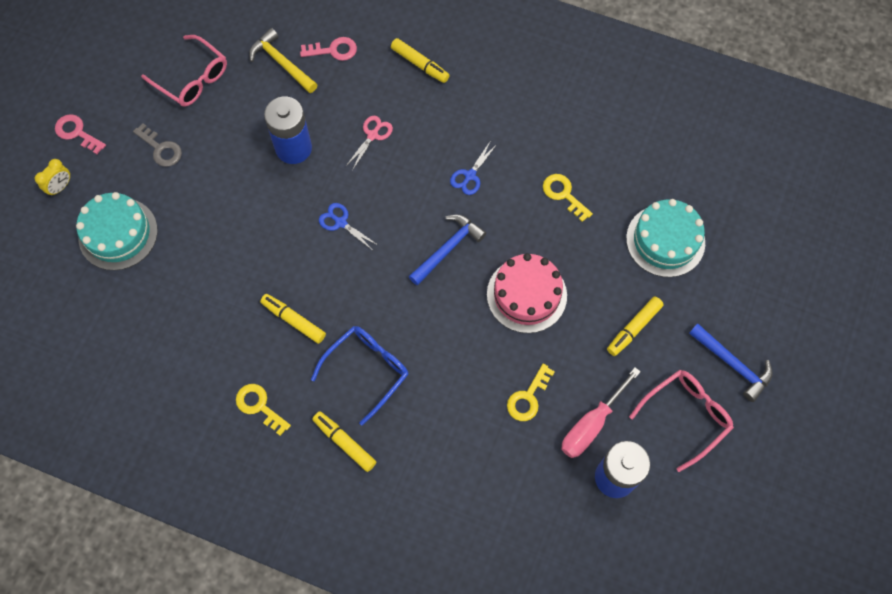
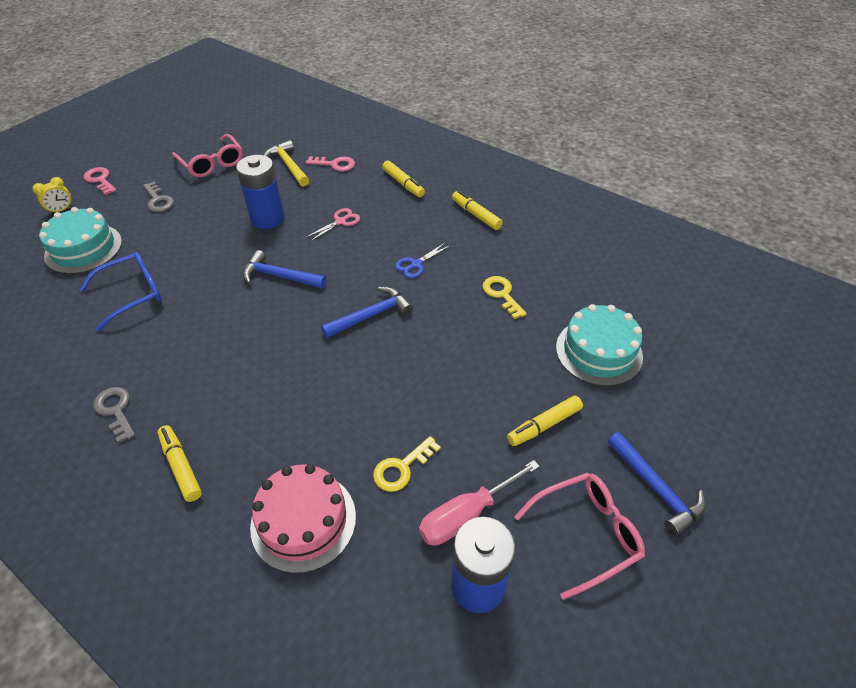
camera: 15 degrees right, 20 degrees down
yellow key [236,384,291,436] -> grey key [94,387,135,443]
yellow marker [260,294,326,344] -> yellow marker moved to [452,191,503,230]
blue glasses [311,326,409,426] -> blue glasses moved to [79,252,162,331]
blue scissors [319,203,378,250] -> blue hammer [243,250,326,288]
pink cake [487,253,567,333] -> pink cake moved to [250,464,356,573]

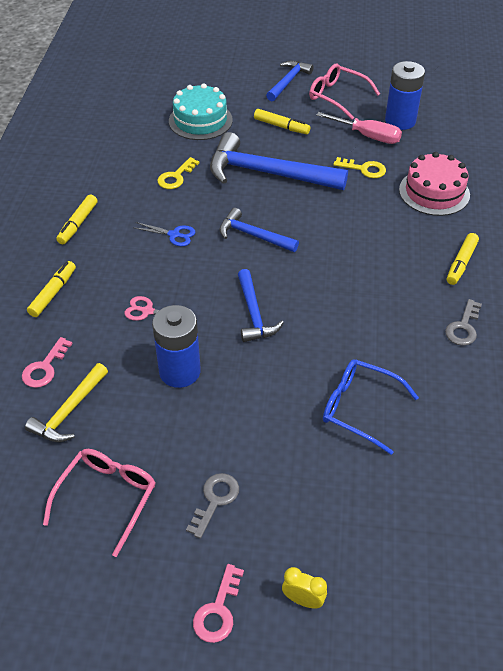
camera: 120 degrees left, 0 degrees up
turquoise cake [39,207,122,274] -> none
pink key [306,156,355,171] -> pink key turned 135 degrees counterclockwise [22,337,73,388]
none -> blue hammer [210,132,348,190]

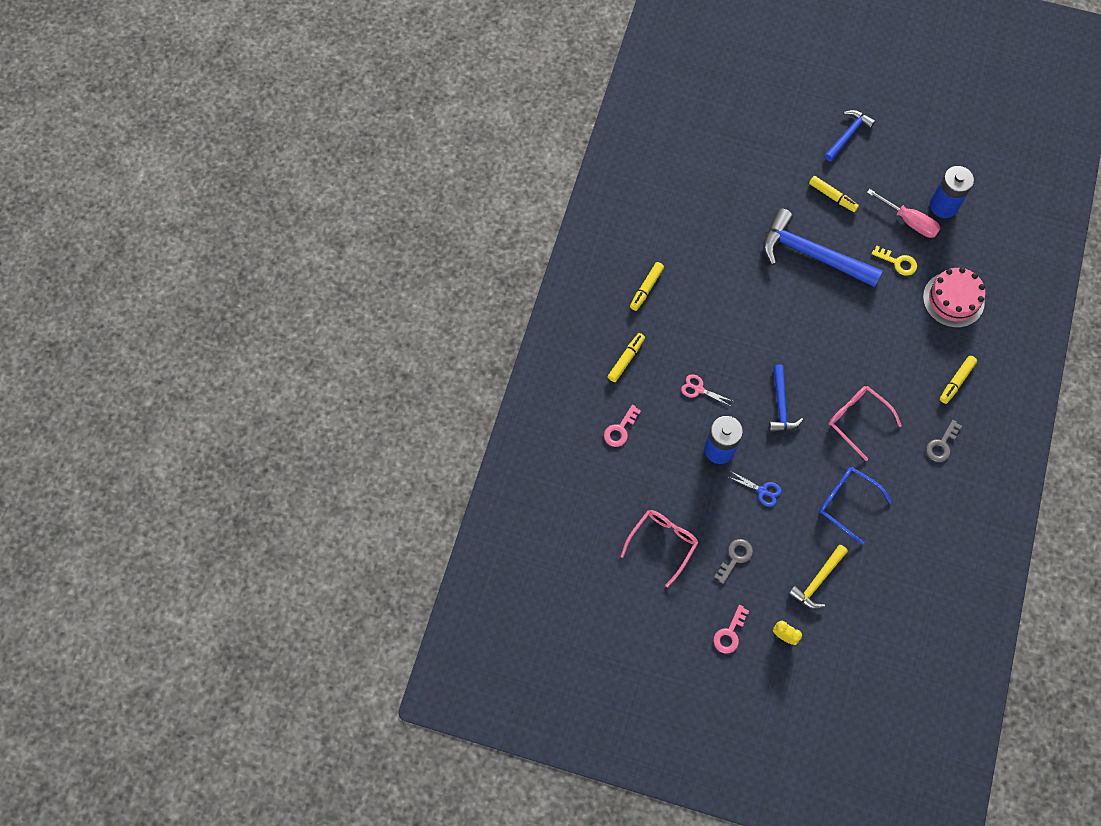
camera: 10 degrees right, 20 degrees up
yellow hammer [25,363,108,442] -> yellow hammer moved to [789,545,848,609]
blue scissors [135,222,195,246] -> blue scissors moved to [729,472,782,507]
yellow key [157,157,199,189] -> none
turquoise cake [169,83,233,140] -> none
blue hammer [220,208,299,252] -> none
pink glasses [309,64,380,120] -> pink glasses moved to [829,386,902,461]

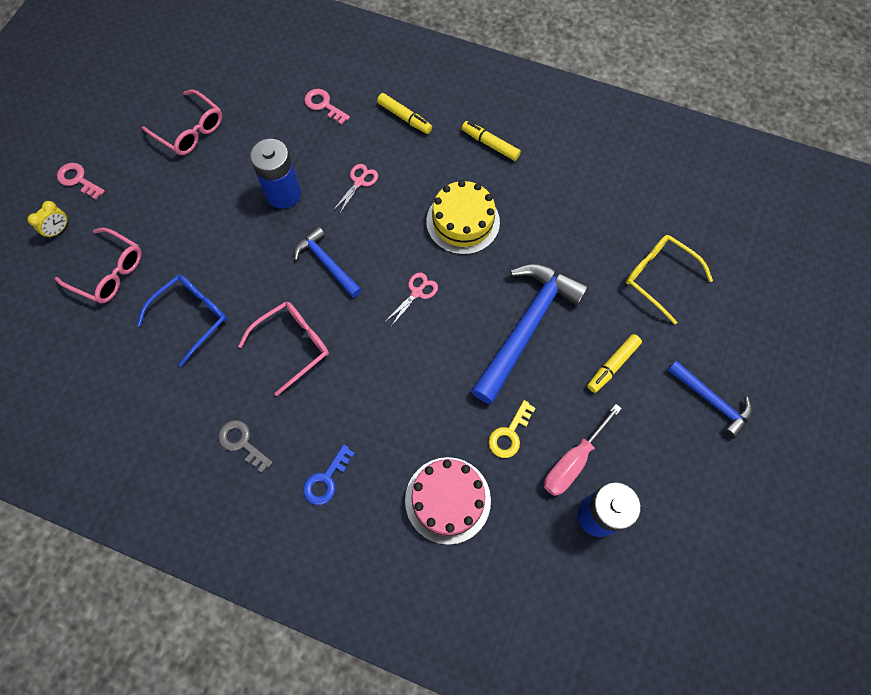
camera: 95 degrees right, 0 degrees up
grey key [714,539,753,584] -> none
blue scissors [729,472,782,507] -> none
blue hammer [769,364,803,432] -> blue hammer turned 45 degrees clockwise [294,226,362,298]
yellow hammer [789,545,848,609] -> pink glasses [55,228,142,303]
yellow marker [940,356,977,404] -> blue key [303,445,355,505]
none -> pink scissors [385,273,438,325]
none -> yellow cake [426,180,500,255]
none -> yellow glasses [626,235,713,325]

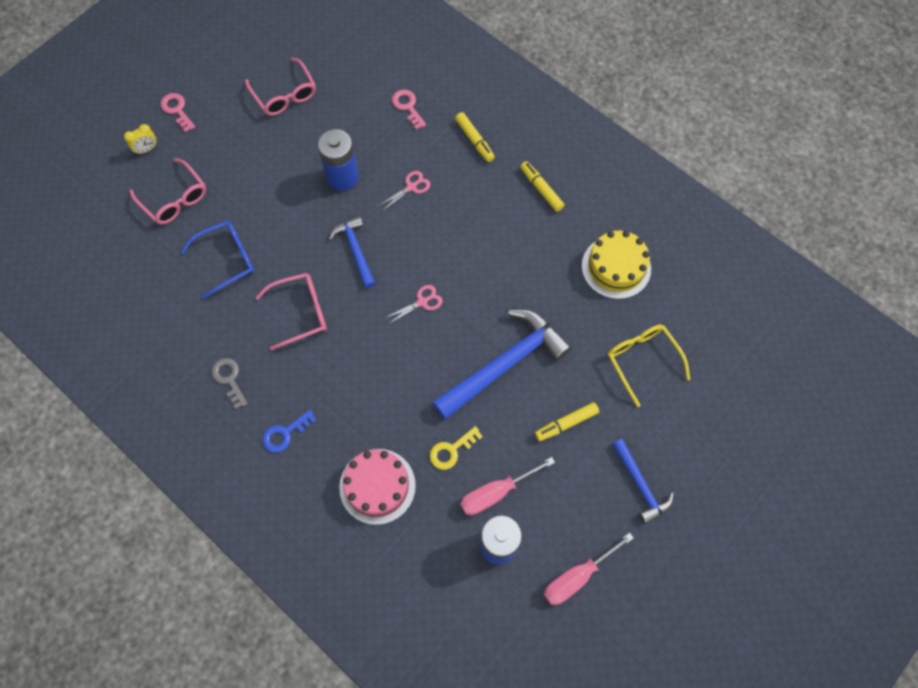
camera: 20 degrees right, 0 degrees up
yellow cake [426,180,500,255] -> yellow cake moved to [582,231,651,299]
none -> pink screwdriver [544,533,634,605]

